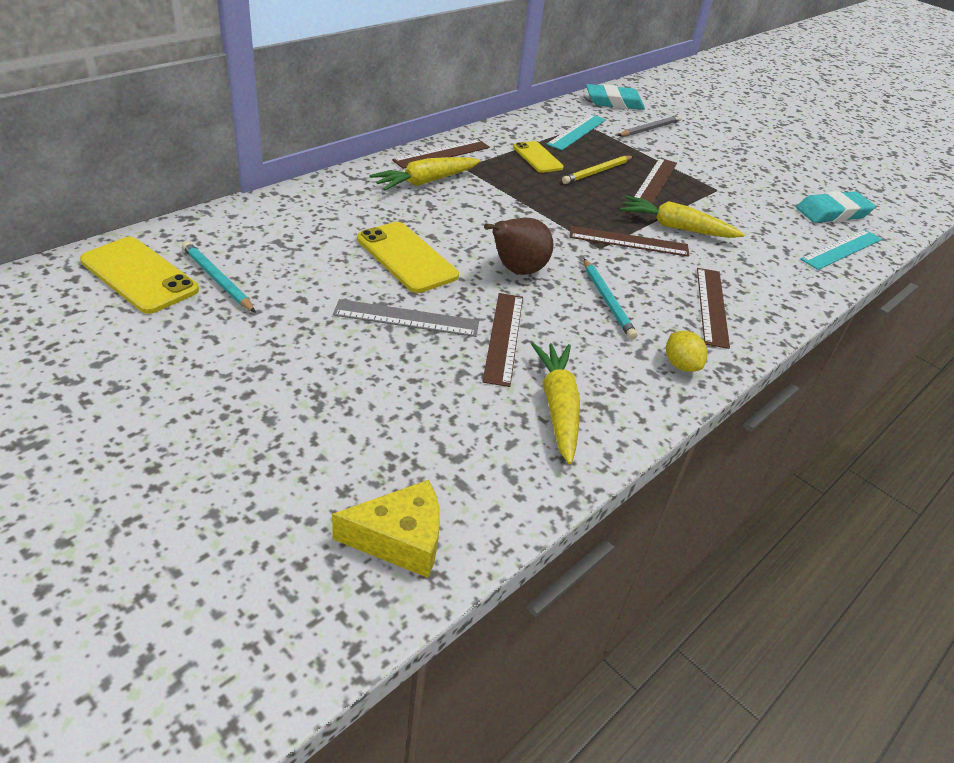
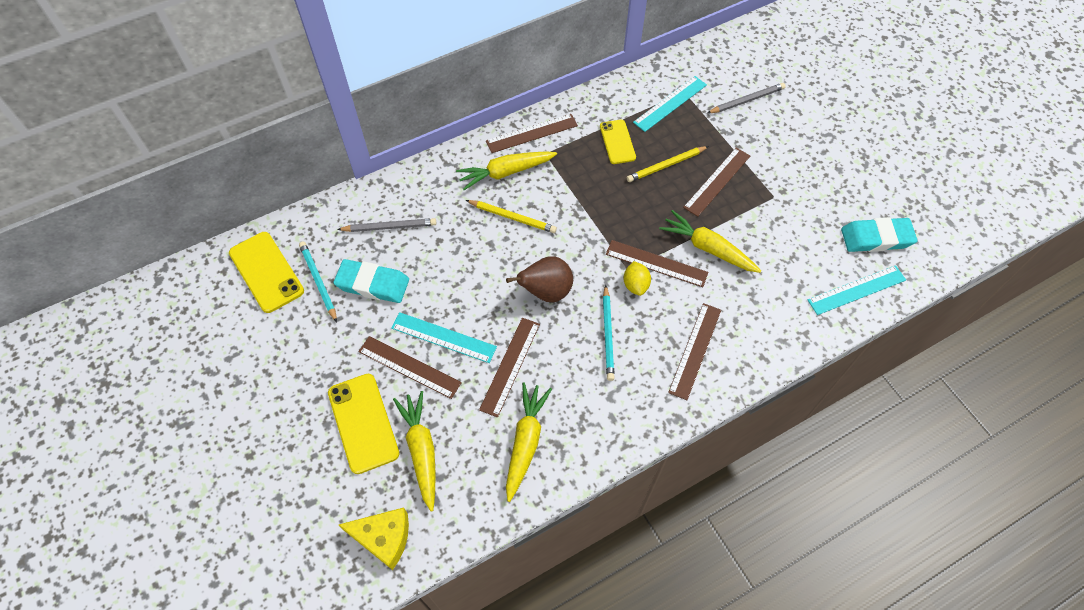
camera: 20 degrees right, 20 degrees up
grey ruler [333,299,479,337] -> turquoise ruler [391,312,497,363]
yellow phone [357,222,459,293] -> yellow phone moved to [328,374,399,474]
turquoise eraser [586,84,645,110] -> turquoise eraser moved to [333,259,409,303]
yellow lemon [666,331,708,372] -> yellow lemon moved to [624,261,651,296]
none -> grey pencil [337,218,437,232]
none -> brown ruler [358,336,462,399]
none -> yellow carrot [393,391,436,512]
none -> yellow pencil [466,200,557,233]

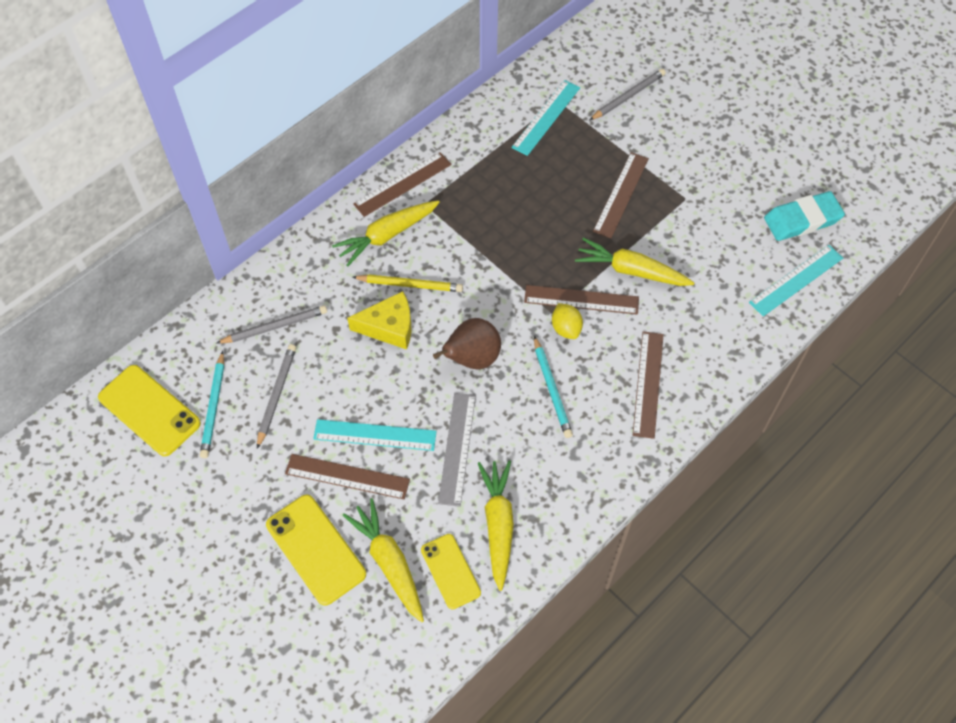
camera: 15 degrees left, 0 degrees up
turquoise pencil [299,241,337,322] -> turquoise pencil turned 135 degrees counterclockwise [200,351,224,458]
turquoise eraser [333,259,409,303] -> grey pencil [257,344,296,449]
yellow cheese [339,508,409,570] -> yellow cheese moved to [347,291,412,350]
brown ruler [479,318,540,418] -> grey ruler [438,393,476,507]
yellow phone [600,120,636,164] -> yellow phone moved to [421,534,481,609]
yellow pencil [627,146,709,182] -> none

